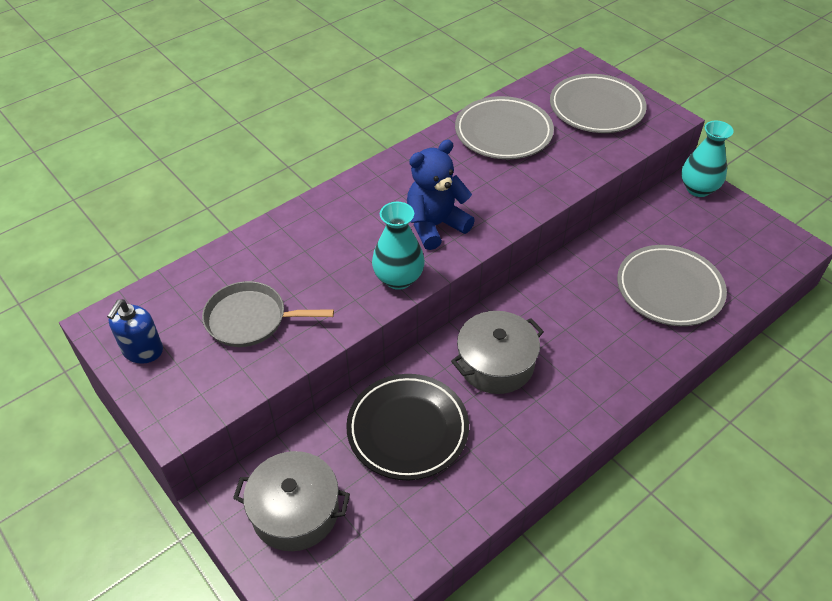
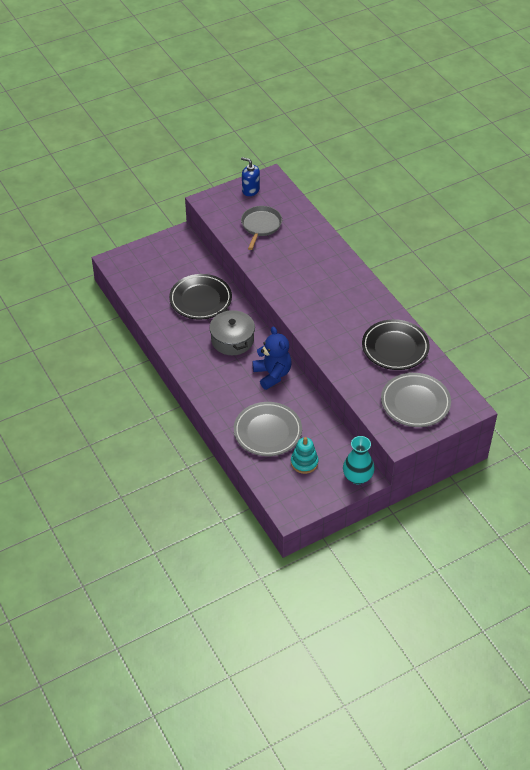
camera: 100 degrees right, 0 degrees up
grey pot [233,451,350,551] -> none
turquoise vase [372,202,425,290] -> none
blue teddy bear [407,140,475,250] -> blue teddy bear moved to [252,326,291,390]
grey plate [455,96,554,159] -> black plate [362,319,430,370]
none -> turquoise stacking toy [291,437,319,474]

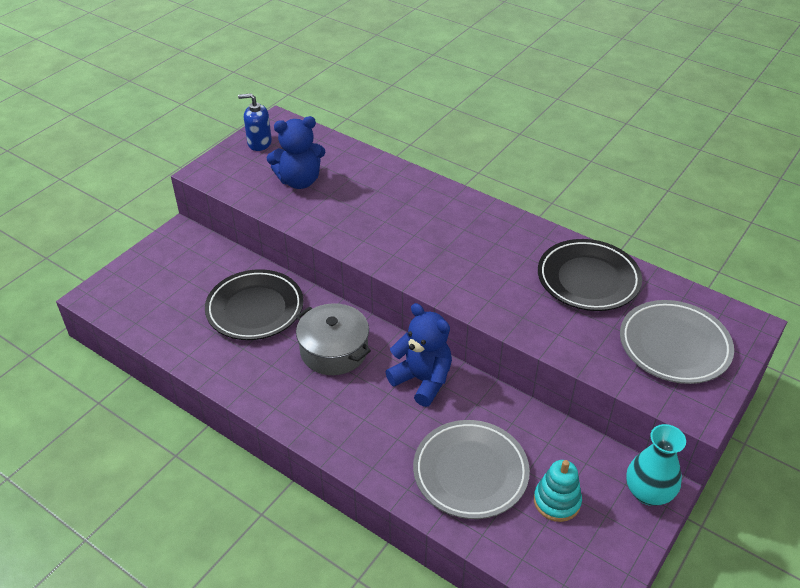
camera: 25 degrees left, 5 degrees down
grey pan [241,206,282,250] -> blue teddy bear [266,116,326,189]

